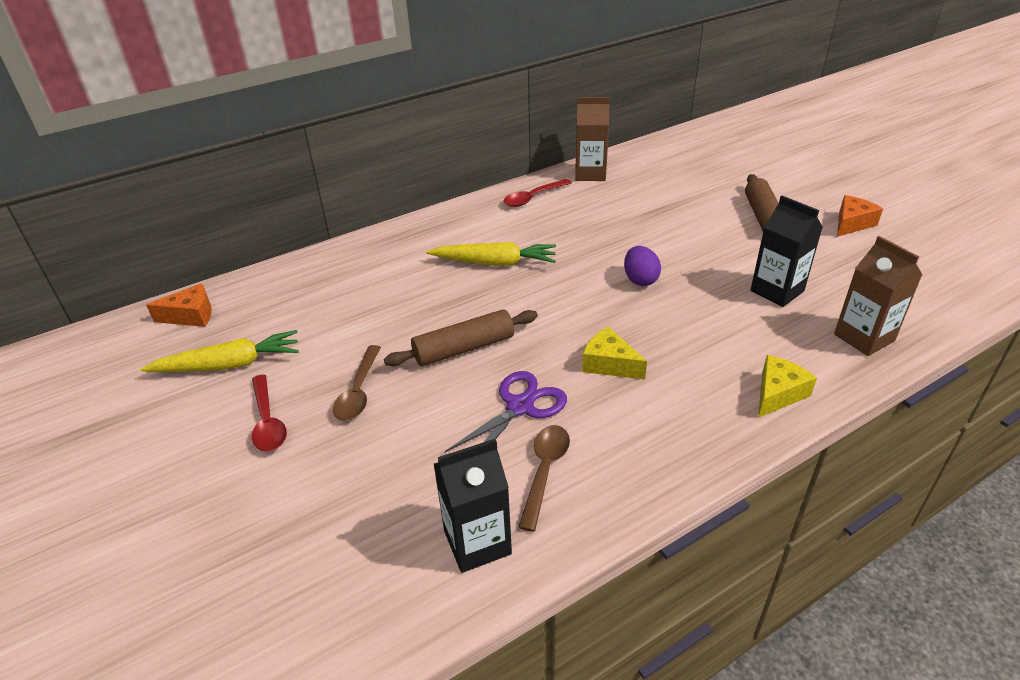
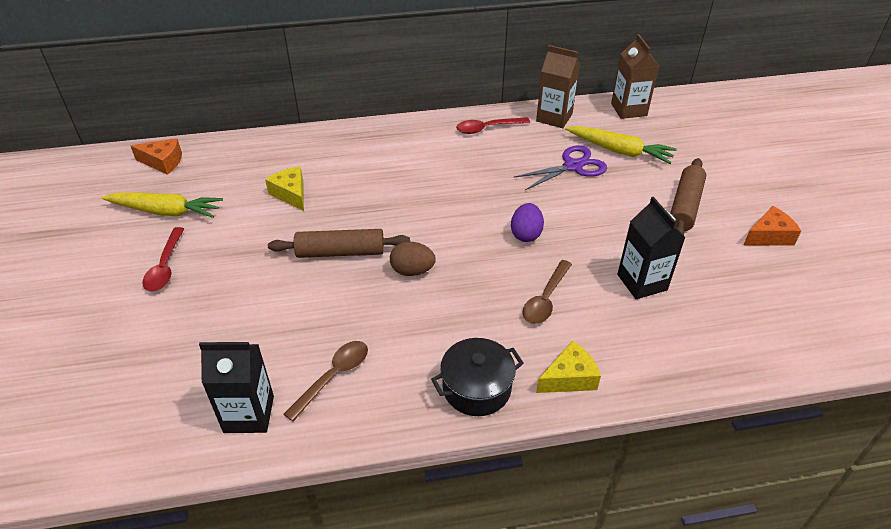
camera: 20 degrees right, 5 degrees up
brown spoon [333,345,381,421] -> brown spoon moved to [523,260,572,324]
yellow carrot [427,242,556,266] -> yellow carrot moved to [565,126,677,164]
purple scissors [445,371,567,452] -> purple scissors moved to [514,145,607,190]
yellow cheese [582,327,647,380] -> yellow cheese moved to [265,167,304,211]
brown carton [834,236,922,356] -> brown carton moved to [611,34,659,119]
none -> brown egg [390,242,436,276]
none -> black pot [431,338,524,416]

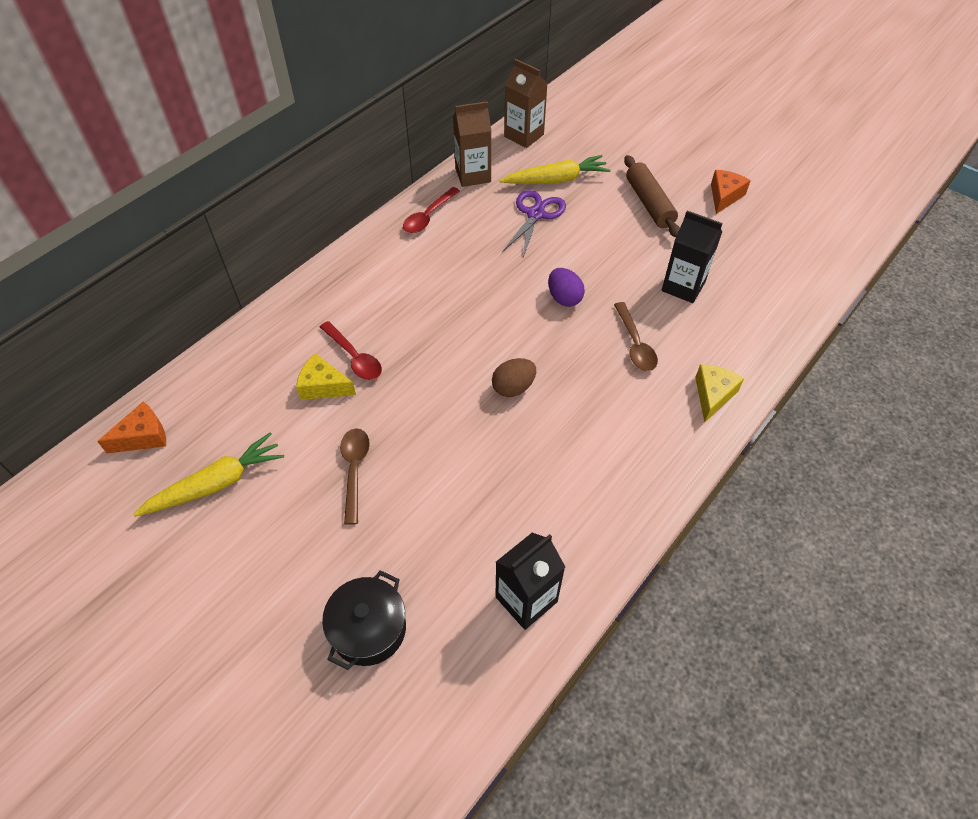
camera: 40 degrees left, 10 degrees up
red spoon [142,227,184,292] -> red spoon moved to [320,321,382,380]
brown rolling pin [268,229,410,258] -> none
brown spoon [284,341,368,422] -> brown spoon moved to [340,428,370,525]
black pot [431,338,524,416] -> black pot moved to [322,570,406,670]

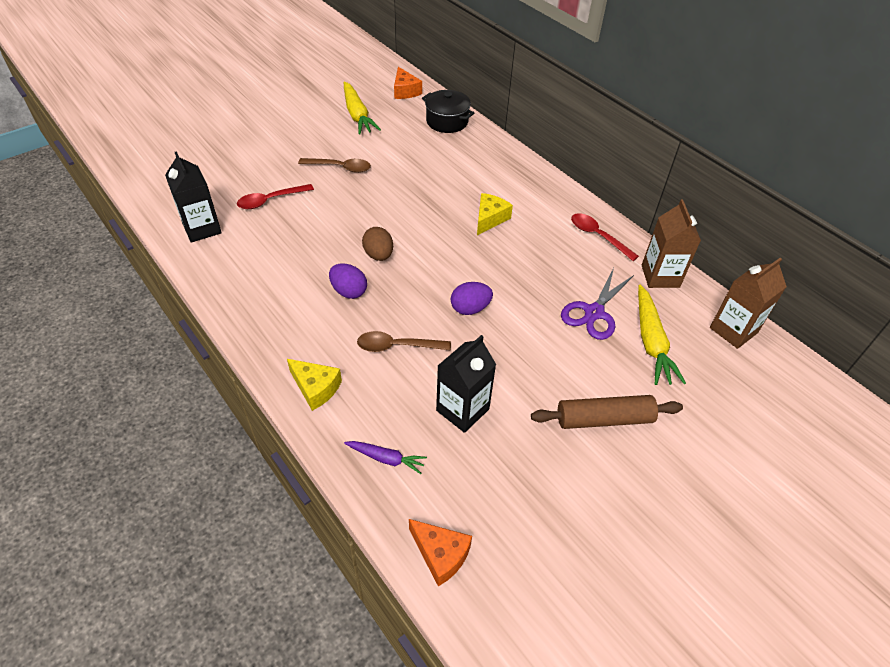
camera: 100 degrees right, 5 degrees down
yellow cheese [296,353,356,400] -> yellow cheese moved to [477,193,513,235]
red spoon [320,321,382,380] -> red spoon moved to [237,184,314,209]
black pot [322,570,406,670] -> black pot moved to [422,90,474,133]
purple scissors [502,190,566,258] -> purple scissors turned 90 degrees clockwise [561,268,634,340]
orange cheese [711,170,751,214] -> orange cheese moved to [409,519,472,586]
none -> purple egg [329,264,367,299]
none -> purple carrot [344,441,427,474]

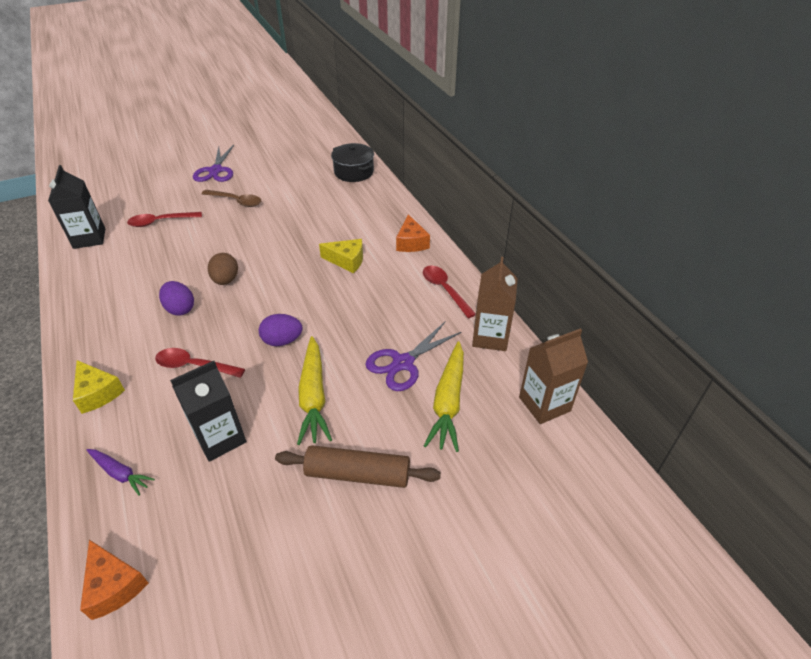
camera: 15 degrees right, 5 degrees down
yellow carrot [344,81,381,135] -> yellow carrot moved to [297,336,332,445]
brown spoon [357,331,451,352] -> red spoon [155,348,245,378]
orange cheese [394,67,422,99] -> orange cheese moved to [396,214,430,252]
yellow cheese [477,193,513,235] -> yellow cheese turned 60 degrees clockwise [319,239,363,273]
none -> purple scissors [193,145,234,182]

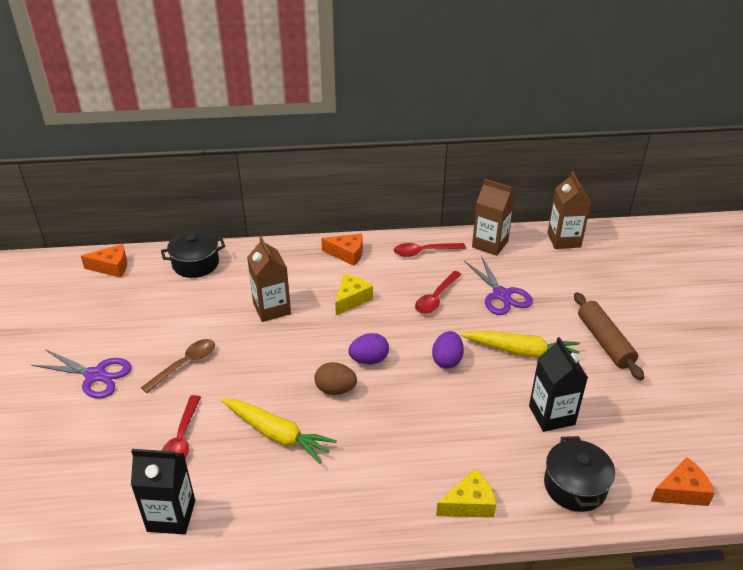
camera: 70 degrees left, 5 degrees down
purple carrot [87,449,155,496] -> black pot [544,436,615,512]
red spoon [155,348,245,378] -> red spoon moved to [415,271,462,314]
purple egg [159,281,194,316] -> purple egg moved to [348,333,389,364]
brown rolling pin [275,445,441,488] -> brown rolling pin turned 45 degrees counterclockwise [574,292,644,380]
yellow carrot [424,341,464,452] -> yellow carrot moved to [221,399,337,463]
none -> orange cheese [81,244,127,278]
none -> brown carton [247,236,291,322]

